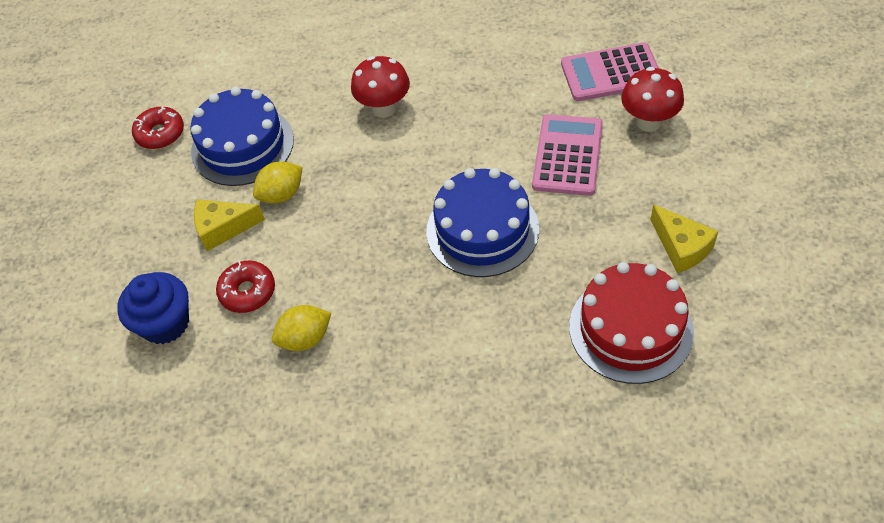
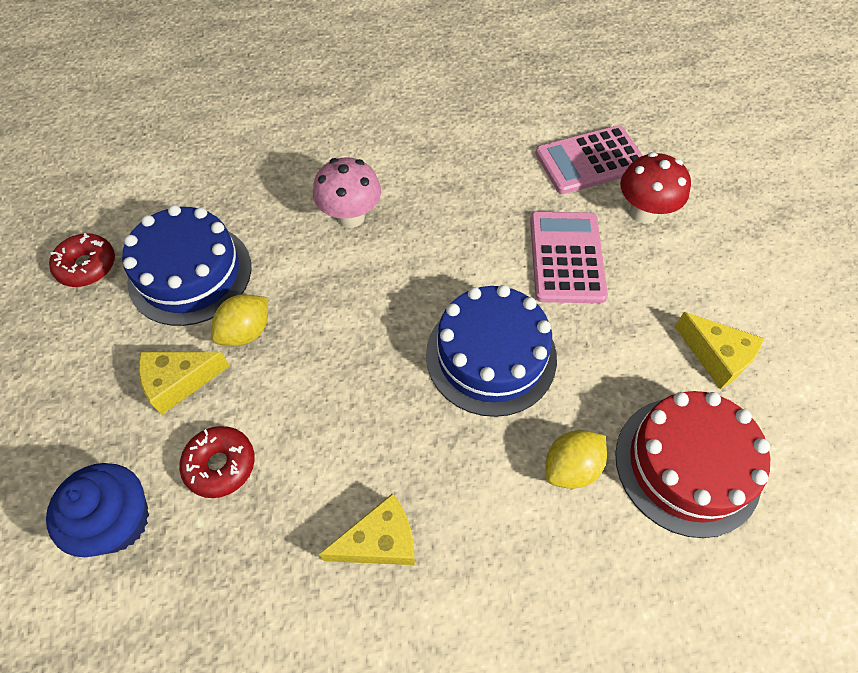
camera: 15 degrees left, 5 degrees up
yellow lemon [272,305,331,351] -> yellow lemon moved to [546,430,607,489]
red mushroom [351,56,410,118] -> pink mushroom [313,157,381,228]
none -> yellow cheese [319,493,415,565]

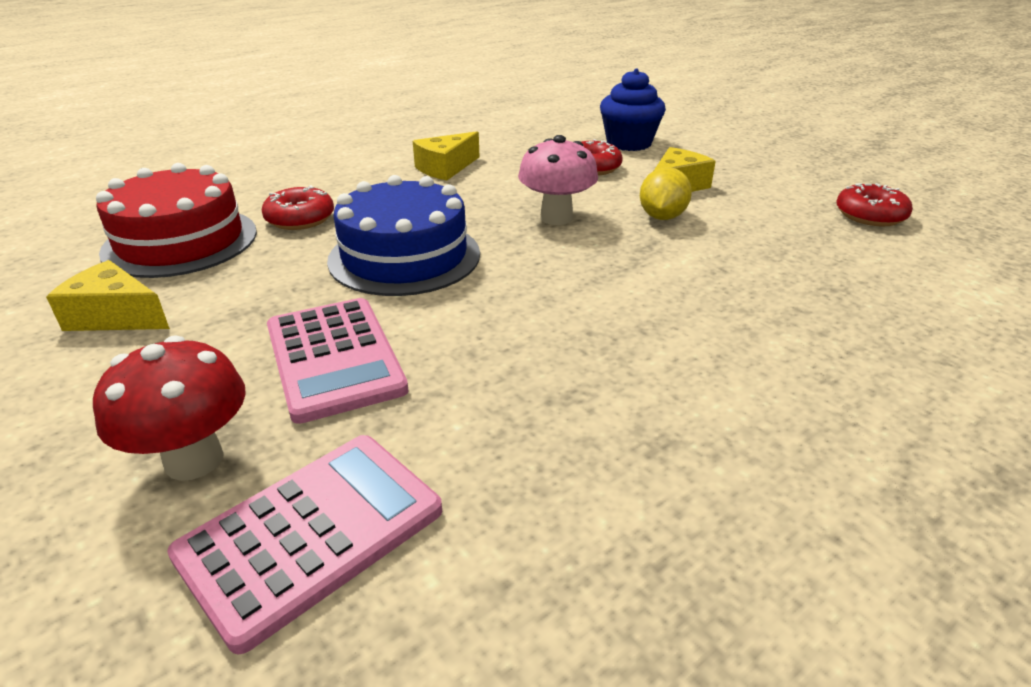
camera: 155 degrees right, 25 degrees down
blue cake [122,205,251,326] -> none
pink mushroom [313,157,381,228] -> pink mushroom moved to [518,135,598,225]
yellow lemon [546,430,607,489] -> red donut [262,185,334,230]

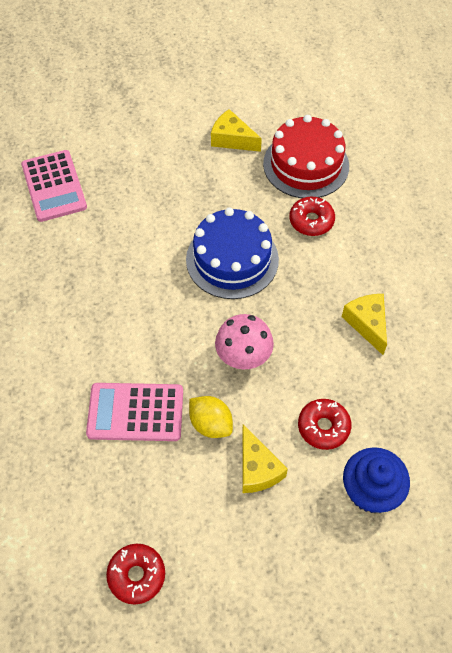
camera: 115 degrees right, 25 degrees up
yellow cheese [46,260,170,331] -> yellow cheese turned 105 degrees counterclockwise [211,109,262,152]
red mushroom [93,335,246,481] -> none
pink calculator [267,298,409,424] -> pink calculator moved to [86,383,183,441]

